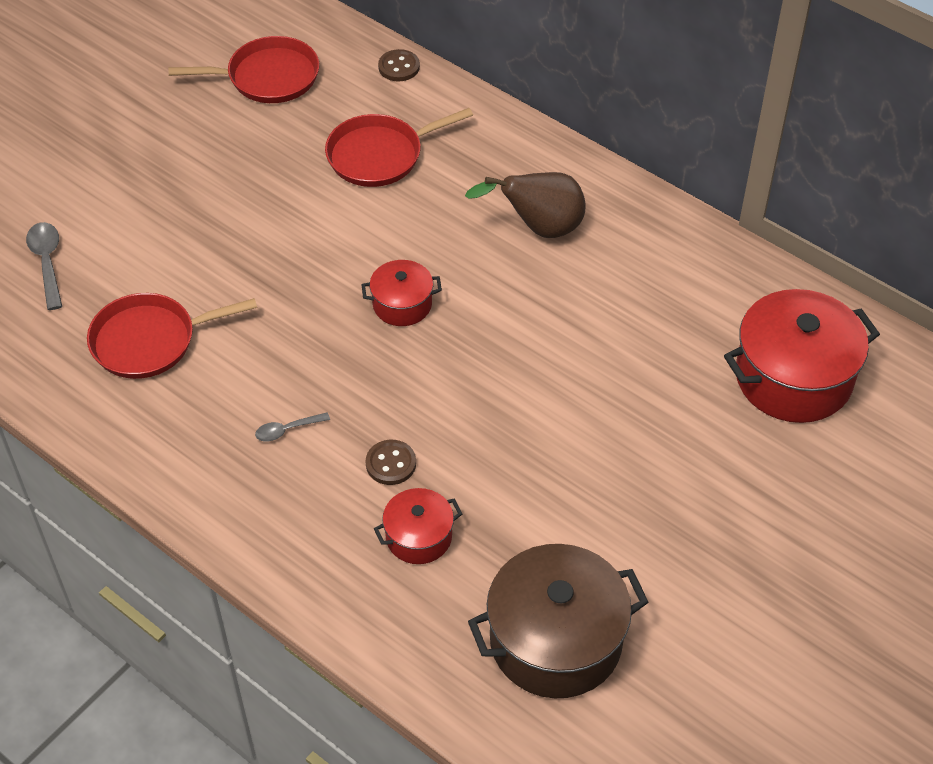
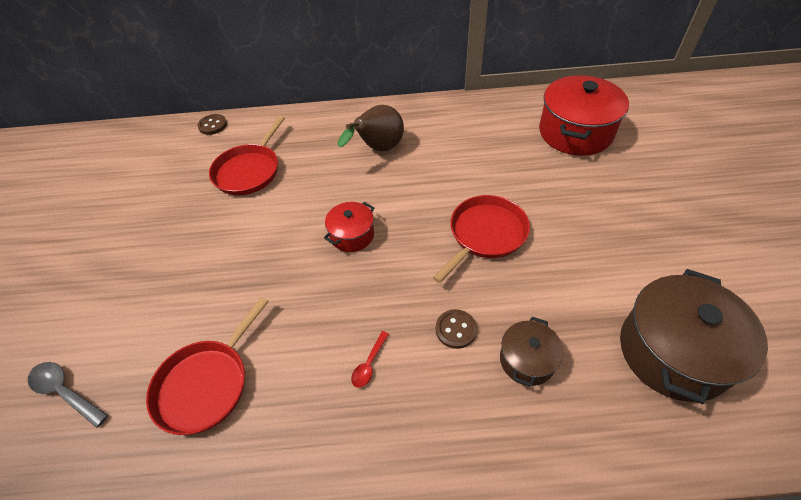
camera: 40 degrees left, 0 degrees up
red pan [168,36,319,103] -> red pan moved to [433,195,530,283]
grey spoon [255,412,330,442] -> red spoon [351,331,389,388]
red pot [374,488,462,564] -> brown pot [500,317,564,387]

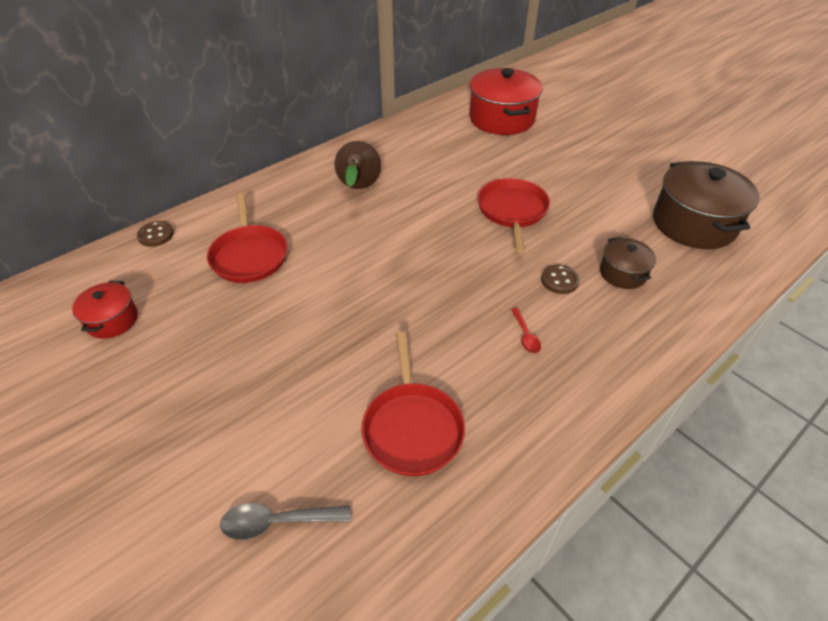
camera: 40 degrees left, 5 degrees down
red pot [324,202,374,252] -> red pot moved to [72,281,138,339]

